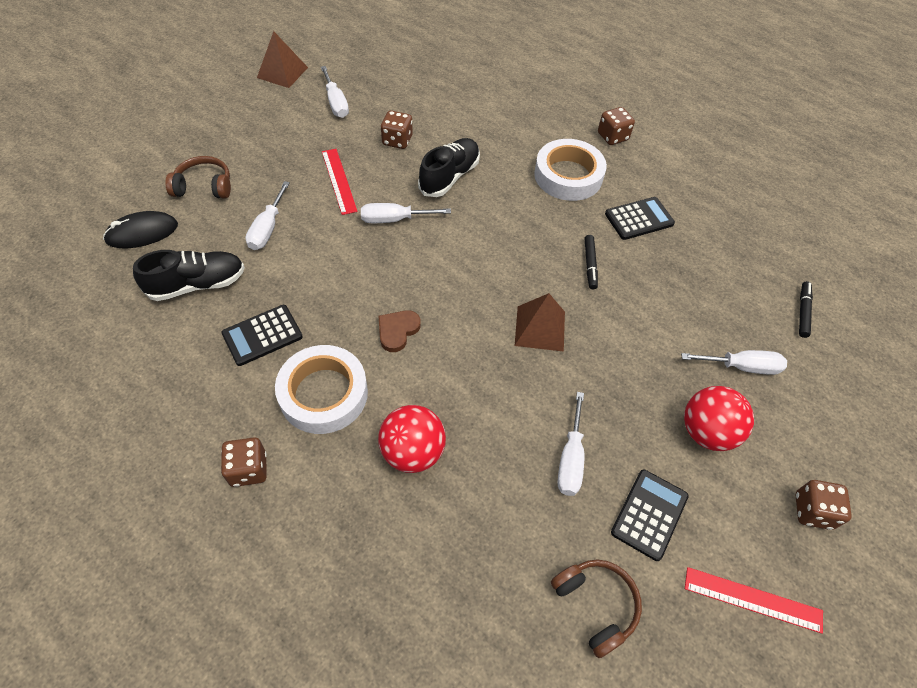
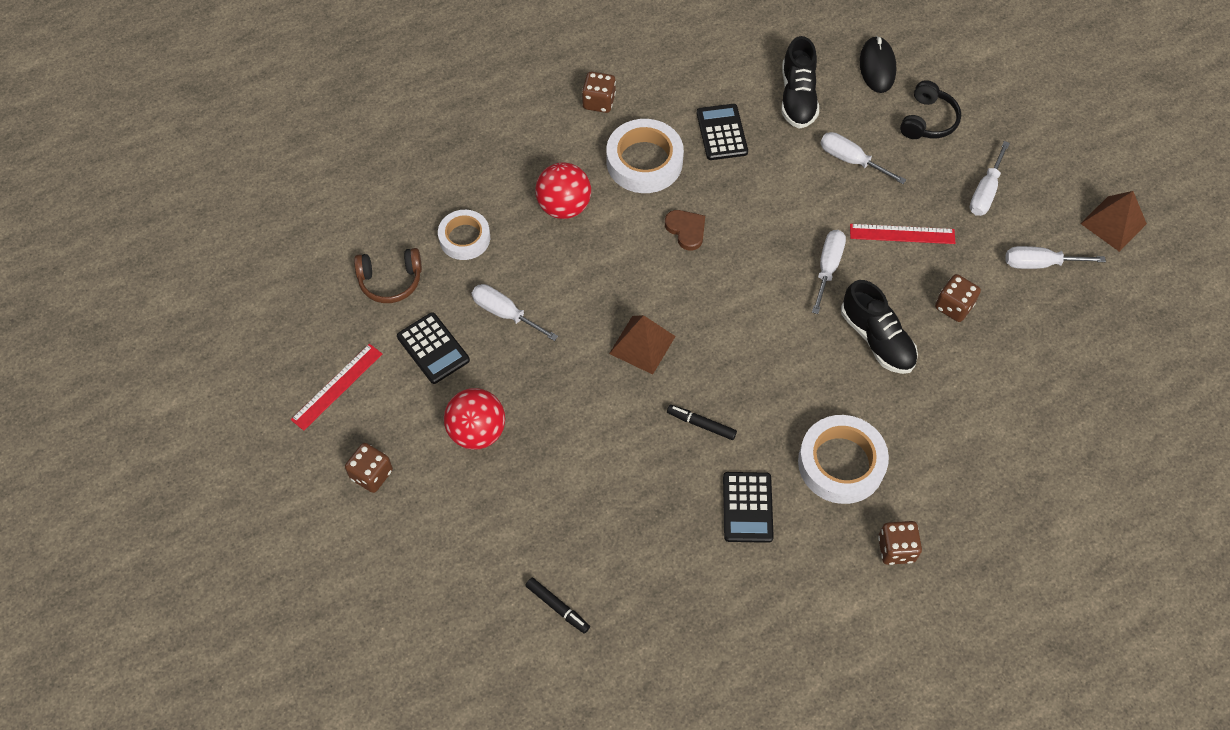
camera: 115 degrees right, 5 degrees up
brown headphones [165,156,231,199] -> black headphones [900,80,961,139]
white screwdriver [681,350,787,375] -> white screwdriver moved to [969,141,1010,216]
none -> white tape [438,210,490,260]

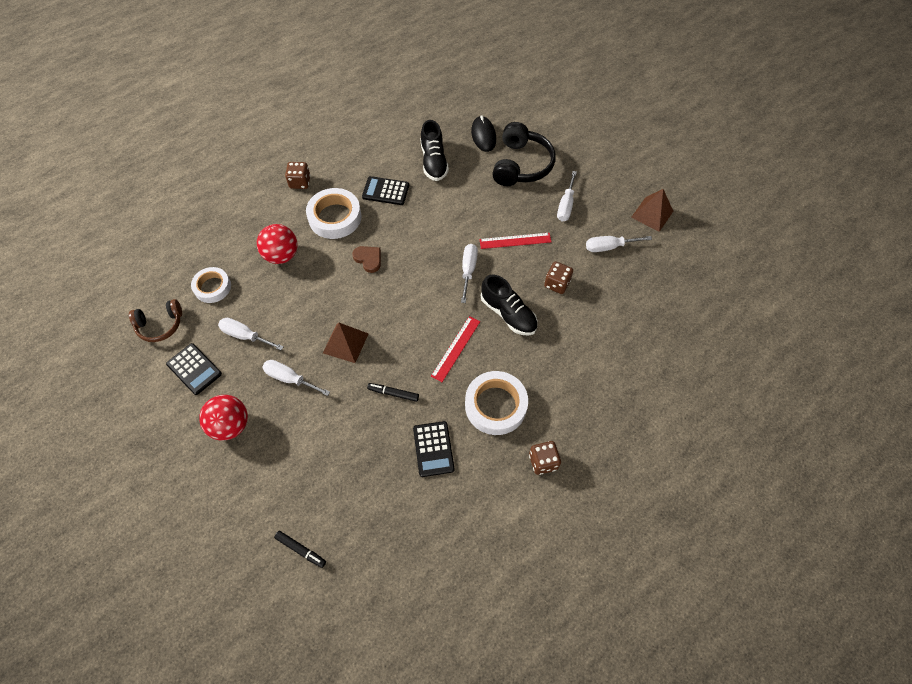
camera: 10 degrees left, 0 degrees up
red ruler [291,344,382,431] -> red ruler moved to [431,316,480,382]
brown dice [345,443,393,493] -> none
black calculator [697,104,748,160] -> black calculator turned 60 degrees counterclockwise [362,176,409,205]
white screwdriver [820,132,906,184] -> white screwdriver moved to [262,360,330,396]
black headphones [900,80,961,139] -> black headphones [492,122,556,186], size x1.61

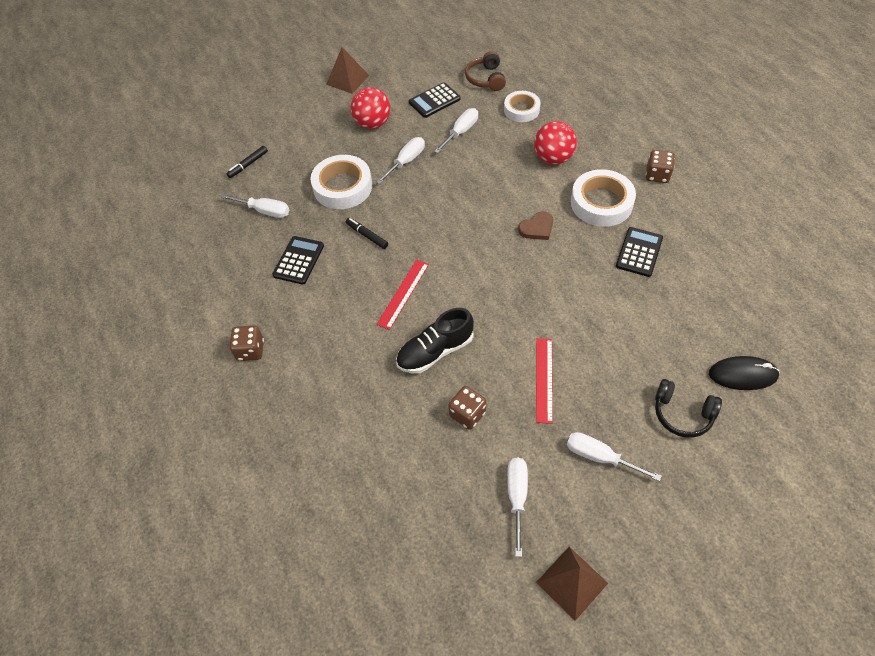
camera: 105 degrees right, 5 degrees down
brown pyramid [323,323,369,363] -> brown pyramid moved to [326,47,369,94]
black marker [367,383,419,402] -> black marker turned 75 degrees counterclockwise [346,218,388,249]
black calculator [413,421,455,477] -> black calculator turned 105 degrees clockwise [273,236,324,285]
black shoe [420,120,449,181] -> none
red ruler [431,316,480,382] -> red ruler turned 75 degrees clockwise [376,259,429,330]
white screwdriver [461,244,478,303] -> white screwdriver moved to [220,194,289,218]
white tape [465,371,528,435] -> white tape moved to [310,155,372,209]
black headphones [492,122,556,186] -> black headphones [655,379,722,438], size x0.62

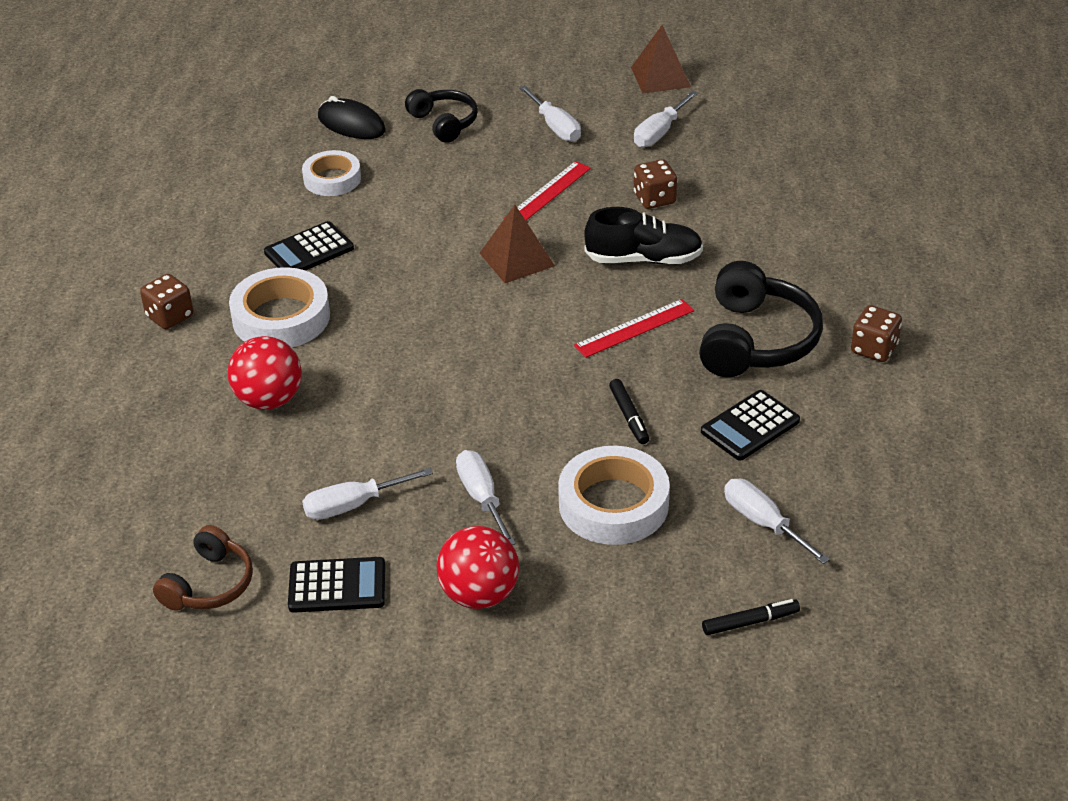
camera: 150 degrees left, 15 degrees down
brown pyramid [326,47,369,94] -> brown pyramid moved to [480,205,555,283]
white screwdriver [376,137,425,184] -> white screwdriver turned 90 degrees clockwise [456,450,516,545]
white tape [504,91,541,122] -> white tape moved to [302,150,361,196]
brown heart [518,212,553,240] -> none
none -> black headphones [699,261,823,377]

